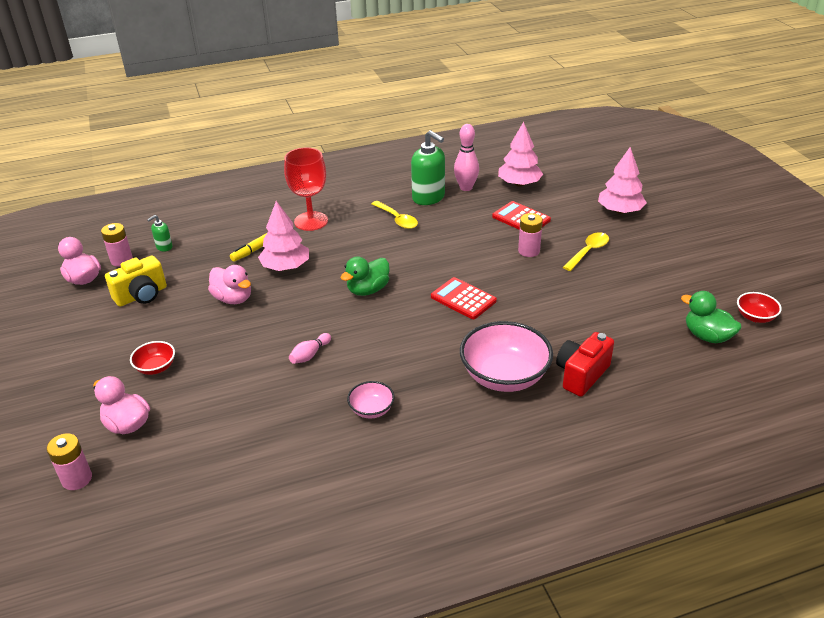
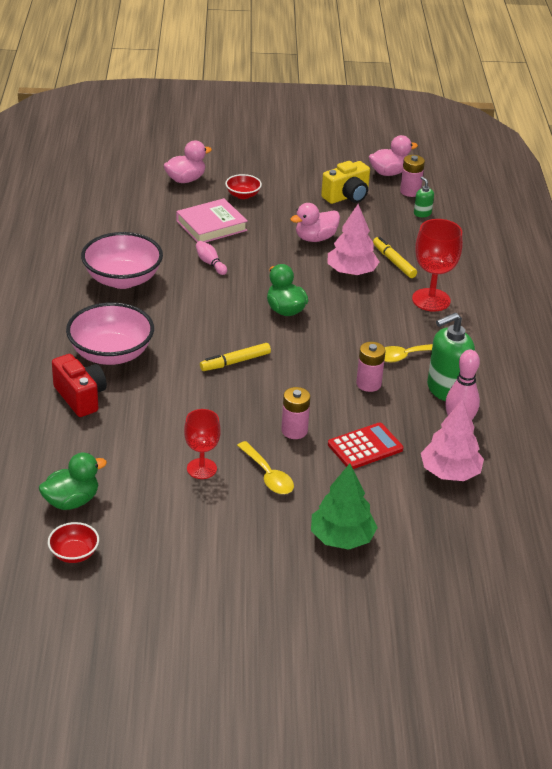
camera: 105 degrees right, 0 degrees up
pink battery [47,433,92,490] -> pink battery moved to [356,342,386,392]
yellow camera [105,255,167,306] -> yellow camera turned 105 degrees counterclockwise [321,161,370,204]
pink bowl [347,381,395,419] -> pink bowl [81,232,163,289], size x2.02
red calculator [431,277,497,319] -> yellow marker [200,343,271,371]
pink tree [598,147,647,214] -> green tree [311,463,378,550]
none -> pink book [176,198,248,243]
none -> red goblet [184,409,221,479]

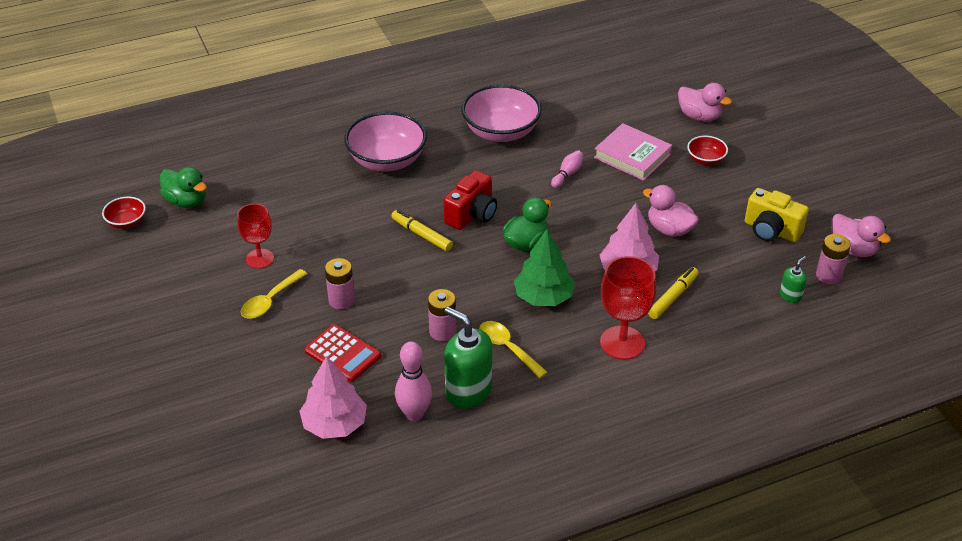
camera: 70 degrees right, 5 degrees up
red camera [52,354,107,417] -> red camera moved to [444,170,497,230]
green tree [311,463,378,550] -> green tree moved to [514,229,575,306]

